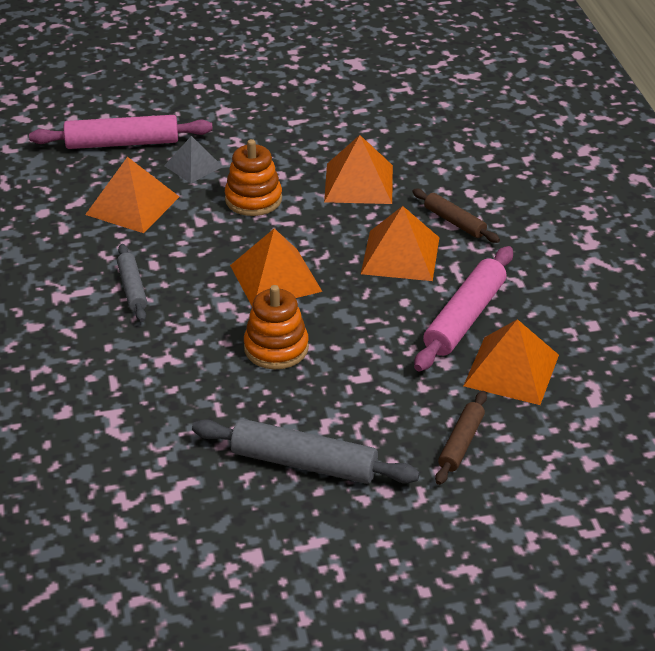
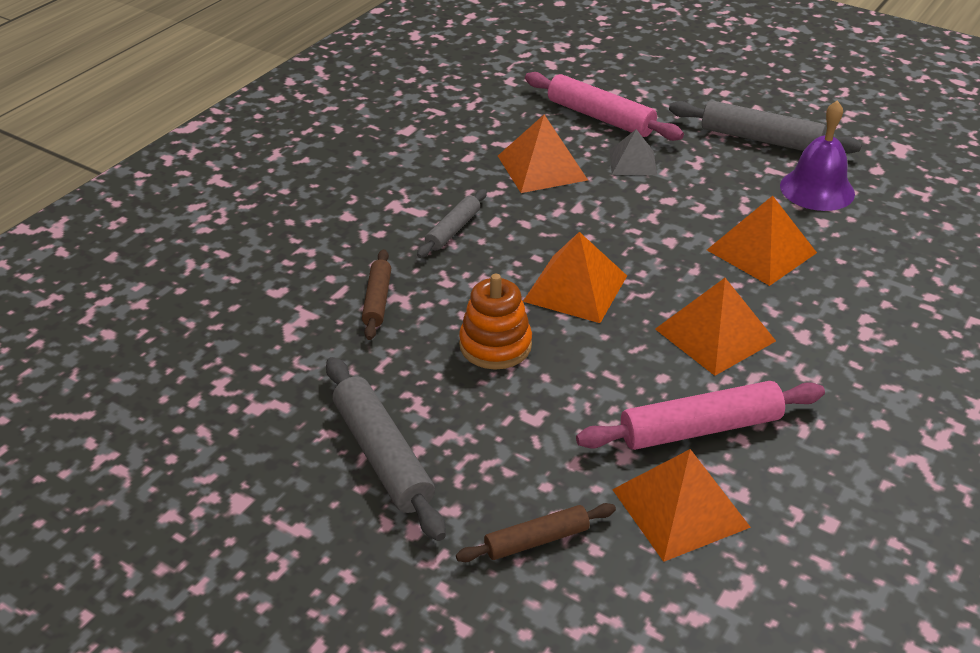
camera: 45 degrees right, 0 degrees up
orange stacking toy [225,139,282,216] -> none
brown rolling pin [412,189,500,243] -> brown rolling pin moved to [362,249,391,340]
none -> grey rolling pin [669,100,862,153]
none -> purple bell [780,100,855,211]

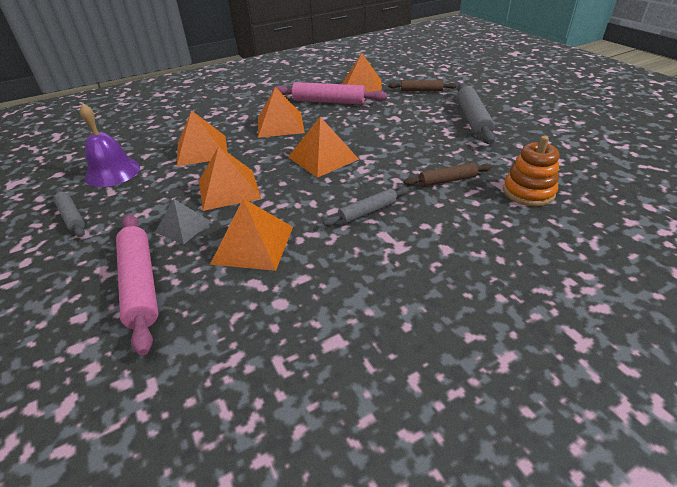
camera: 150 degrees left, 0 degrees up
brown rolling pin [362,249,391,340] -> brown rolling pin turned 45 degrees clockwise [404,163,492,186]
orange stacking toy [459,274,532,370] -> orange stacking toy moved to [503,136,560,206]
grey rolling pin [669,100,862,153] -> grey rolling pin [54,188,85,237], size x0.59
none -> orange pyramid [199,146,261,211]

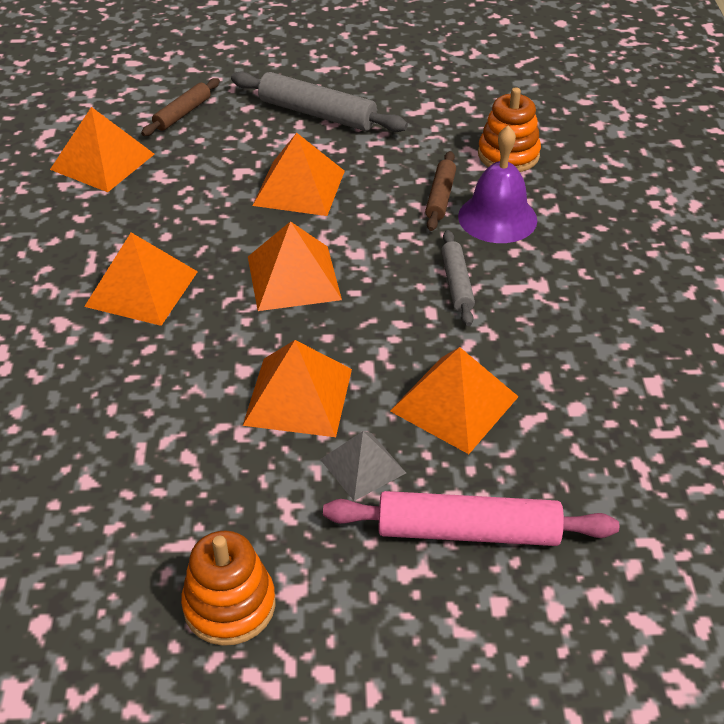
camera: 65 degrees left, 5 degrees up
grey rolling pin [54,188,85,237] -> orange stacking toy [181,530,275,646]
purple bell [80,103,140,187] -> purple bell moved to [458,126,537,243]
orange pyramid [177,110,228,166] -> orange pyramid moved to [252,133,345,216]
pink rolling pin [272,82,387,105] -> none

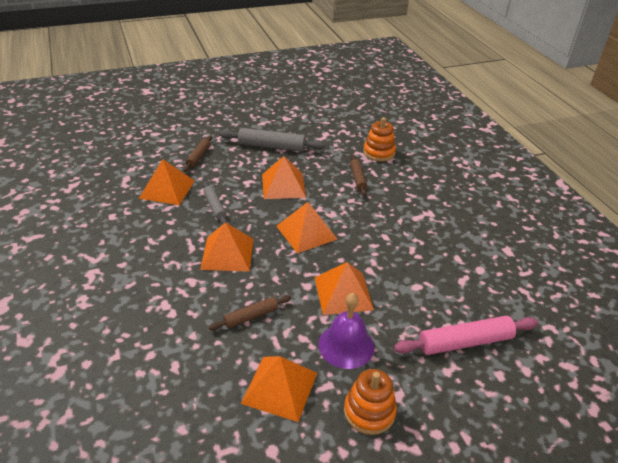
camera: 20 degrees left, 5 degrees down
grey pyramid [320,431,406,501] -> none
orange pyramid [390,347,519,454] -> orange pyramid moved to [241,356,317,422]
grey rolling pin [441,230,475,326] -> grey rolling pin moved to [203,181,227,225]
purple bell [458,126,537,243] -> purple bell moved to [318,293,374,369]
none -> brown rolling pin [209,295,291,330]

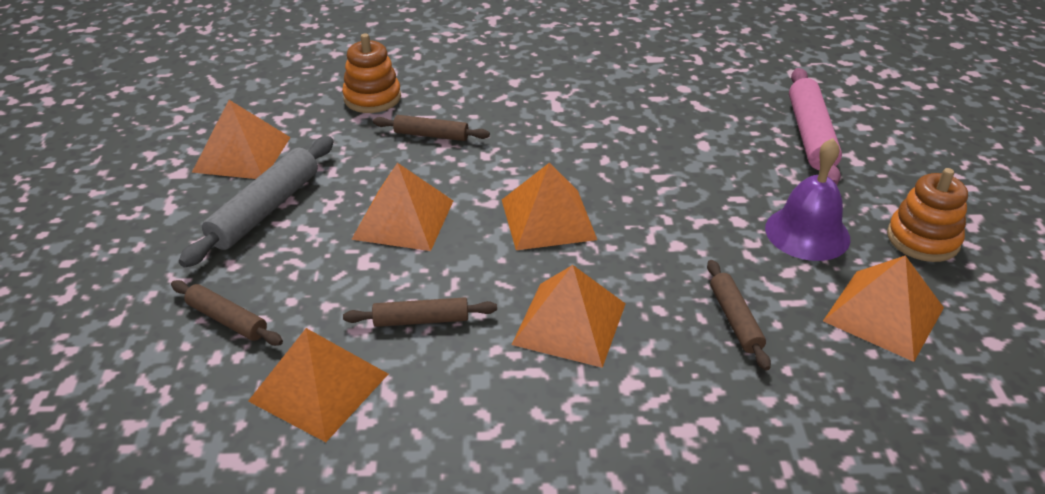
camera: 70 degrees left, 0 degrees up
grey rolling pin [203,181,227,225] -> brown rolling pin [343,297,497,327]
orange pyramid [315,262,374,315] -> orange pyramid moved to [192,100,291,179]

